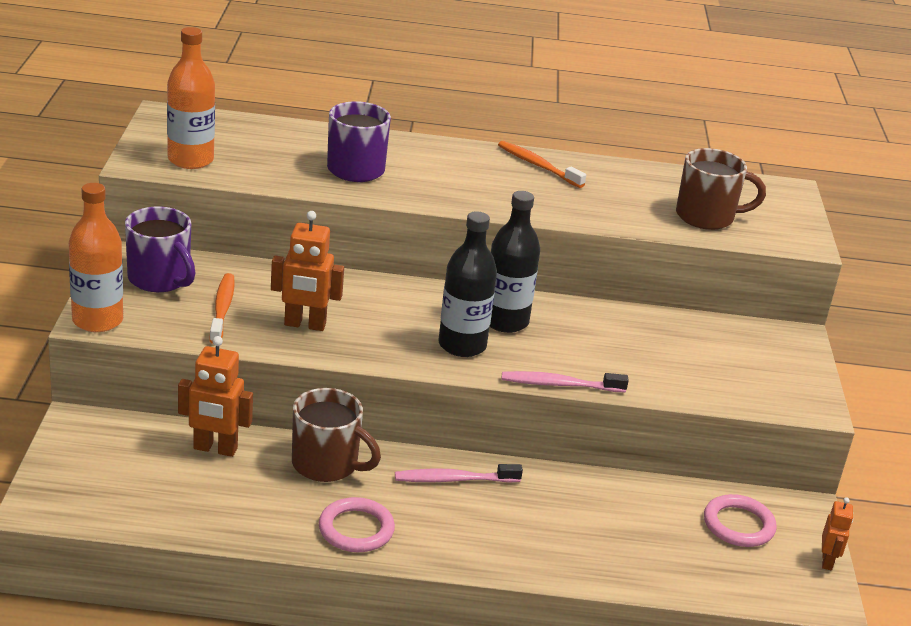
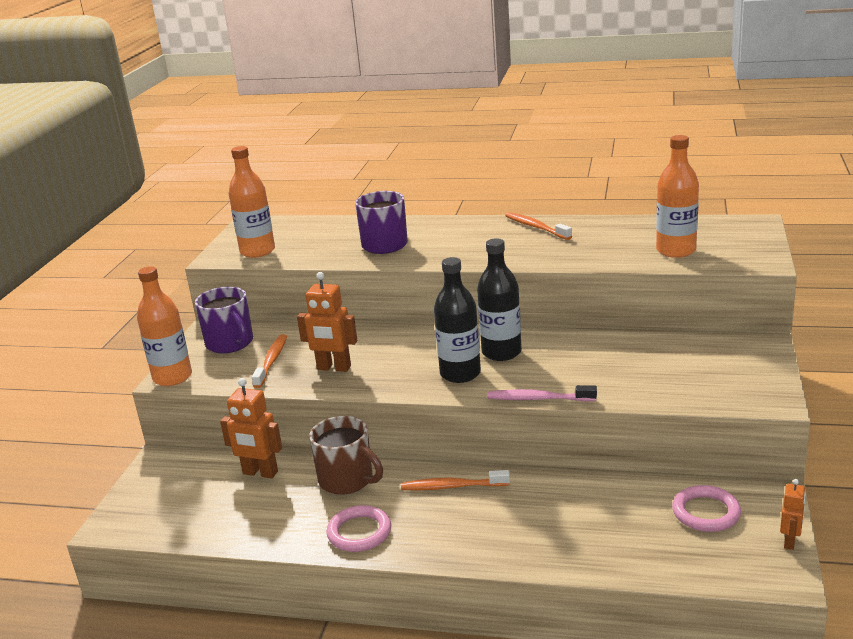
camera: 15 degrees right, 5 degrees down
pink toothbrush [395,464,523,483] -> orange toothbrush [401,470,510,491]
brown mug [676,148,766,230] -> orange bottle [656,135,699,258]

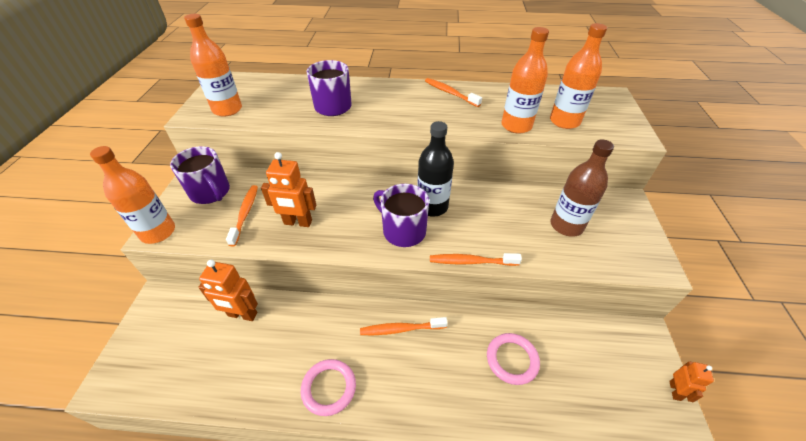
camera: 10 degrees left, 20 degrees up
brown mug [309,416,383,495] -> none
black bottle [434,257,481,383] -> purple mug [373,184,429,247]
pink toothbrush [487,385,597,401] -> orange toothbrush [430,253,522,266]
pink ring [672,485,741,532] -> pink ring moved to [487,333,540,385]
none -> orange bottle [501,27,549,134]
none -> brown bottle [550,140,614,237]

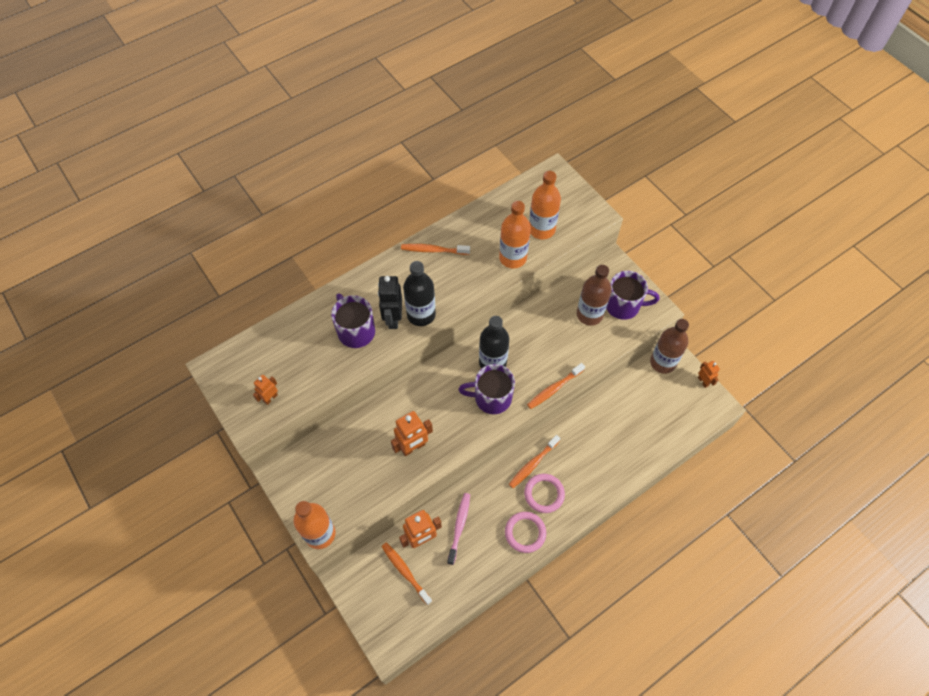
camera: 40 degrees left, 15 degrees up
purple mug [170,146,230,204] -> purple mug moved to [606,271,659,320]
orange bottle [184,14,242,117] -> orange robot [253,375,278,405]
orange toothbrush [226,185,258,246] -> orange toothbrush moved to [382,542,432,605]
pink ring [487,333,540,385] -> pink ring moved to [524,474,565,513]
none -> black robot [378,276,402,329]
none -> black bottle [403,261,436,326]
none -> pink toothbrush [447,493,470,565]
none -> brown bottle [650,319,689,374]

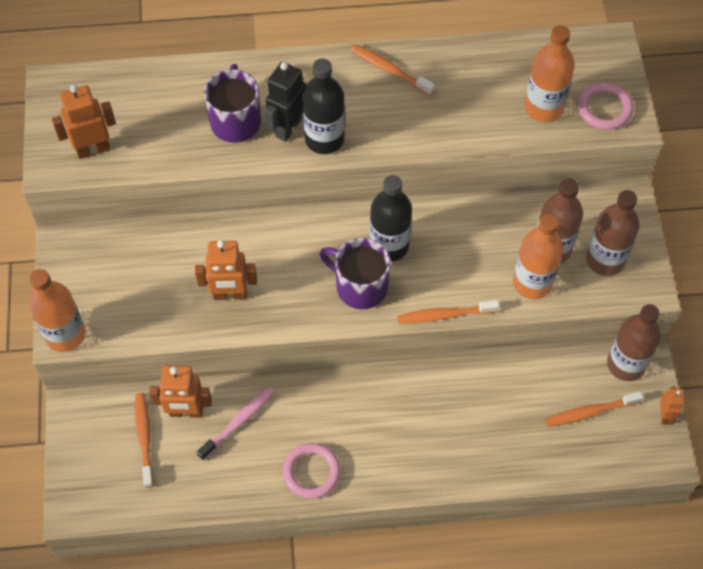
camera: 30 degrees right, 0 degrees up
orange robot [253,375,278,405] -> orange robot [52,85,116,159], size x1.69
orange bottle [499,201,531,268] -> orange bottle moved to [513,214,563,299]
orange toothbrush [509,435,560,488] -> orange toothbrush moved to [546,391,644,427]
pink ring [524,474,565,513] -> pink ring moved to [578,82,634,130]
purple mug [606,271,659,320] -> brown bottle [586,190,640,276]

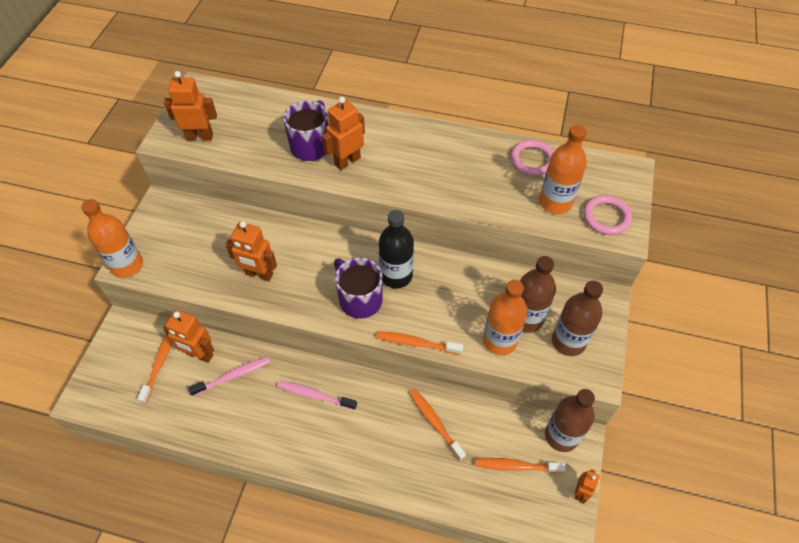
camera: 20 degrees right, 5 degrees down
black robot [265,62,307,142] -> orange robot [322,97,365,170]
pink ring [283,443,341,499] -> pink ring moved to [511,140,554,176]
black bottle [302,58,345,154] -> none
orange toothbrush [351,44,435,96] -> orange toothbrush moved to [409,389,466,461]
none -> pink toothbrush [277,381,357,410]

